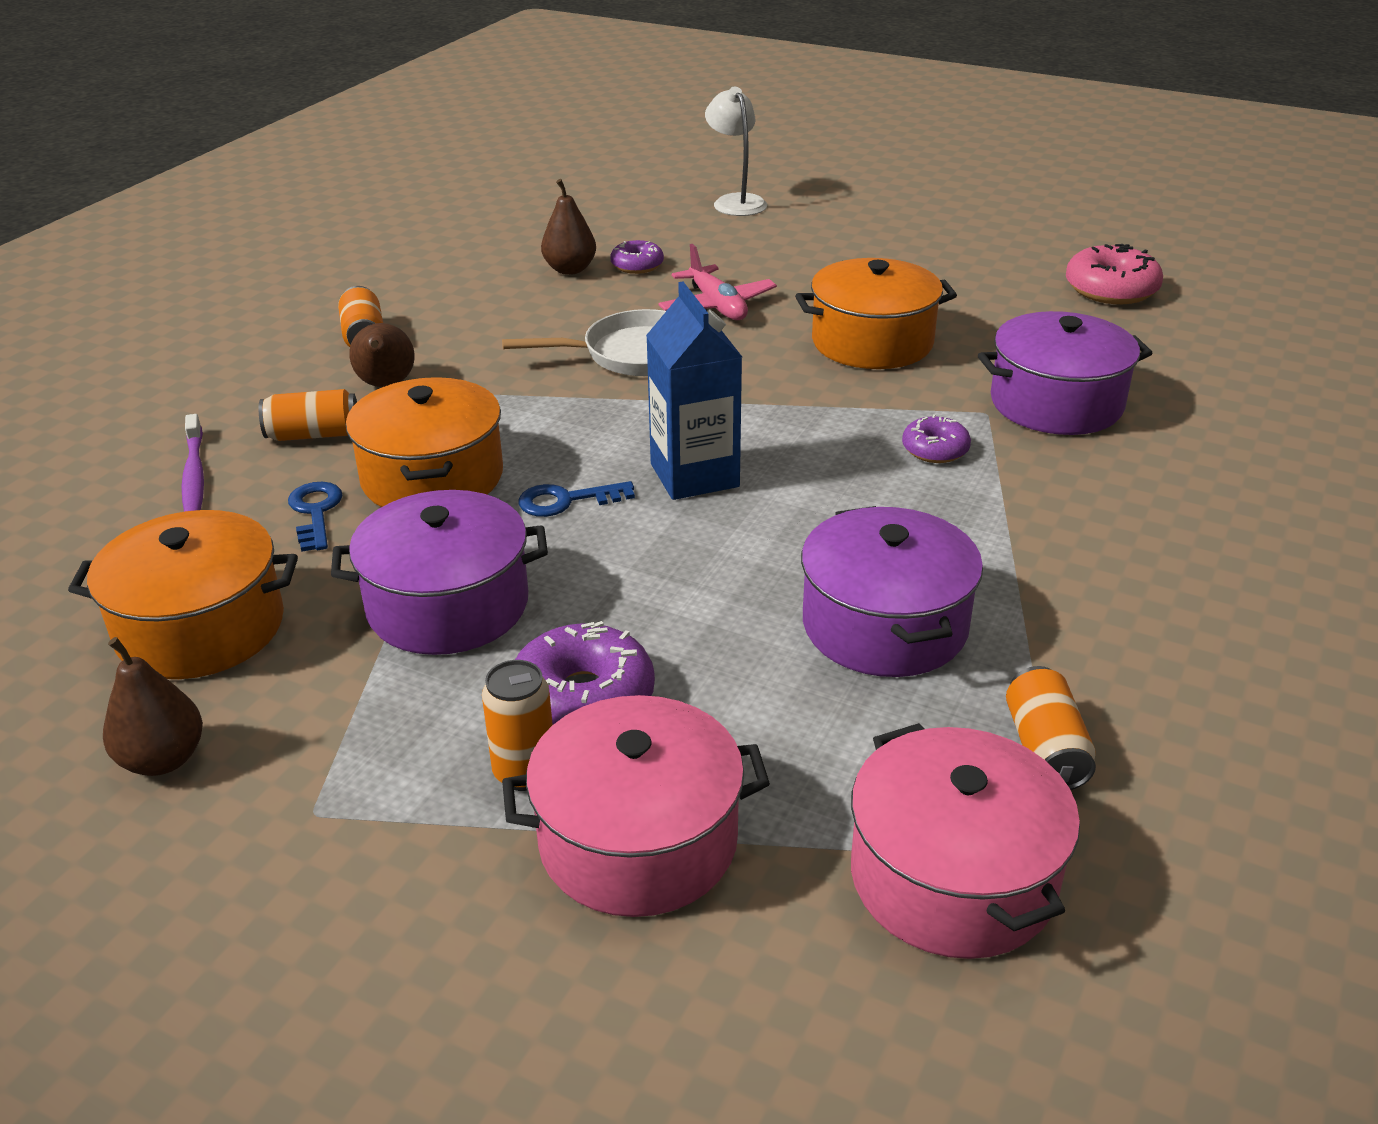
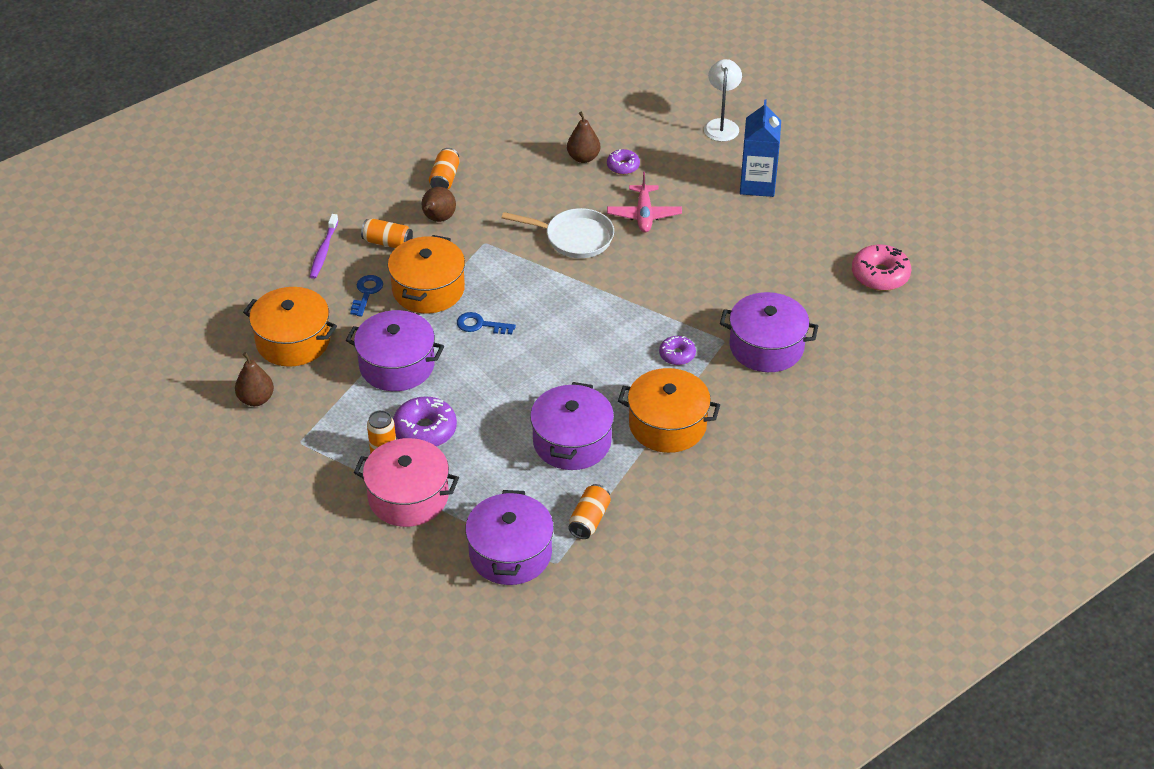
camera: 25 degrees right, 10 degrees up
blue carton [646,282,742,500] -> blue carton moved to [740,99,781,197]
orange pot [795,258,957,369] -> orange pot moved to [618,368,720,453]
pink pot [851,723,1080,959] -> purple pot [465,490,554,585]

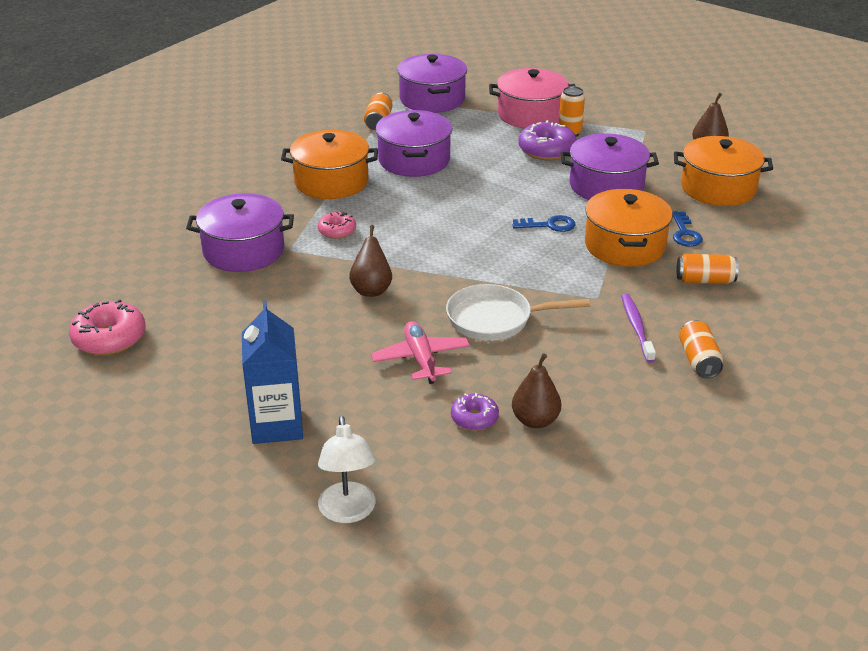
camera: 165 degrees right, 10 degrees down
purple toothbrush [310,214,339,279] -> purple toothbrush moved to [622,294,656,363]
brown pear [422,187,456,222] -> brown pear moved to [349,225,392,297]
purple donut [659,336,696,365] -> pink donut [318,212,356,239]

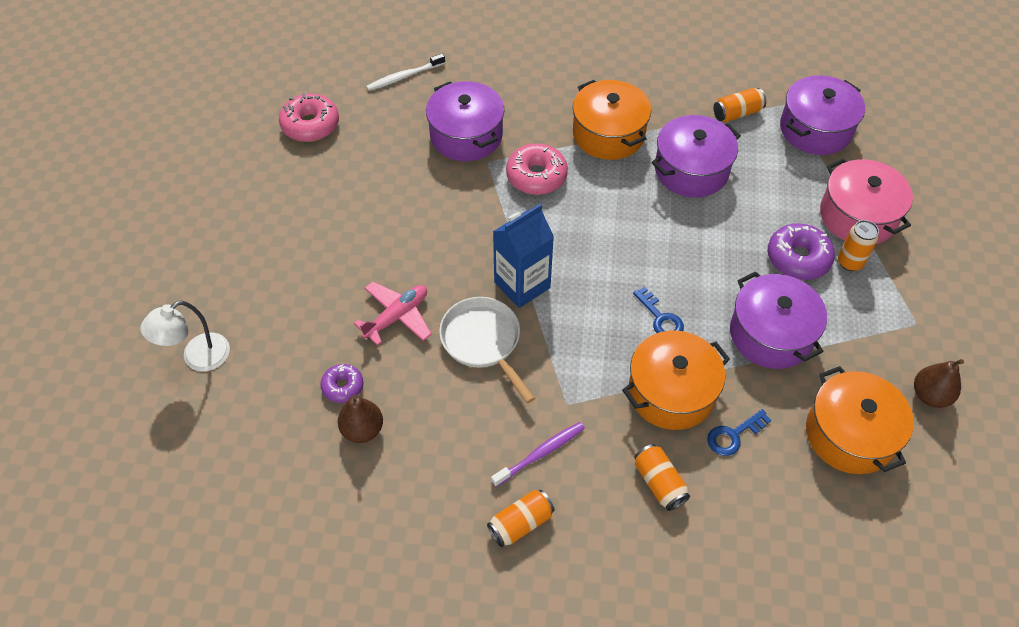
camera: 60 degrees right, 20 degrees up
blue carton [242,301,303,444] -> blue carton moved to [493,204,554,308]
pink donut [318,212,356,239] -> pink donut [506,143,568,195], size x1.68
brown pear [349,225,392,297] -> none
none -> white toothbrush [366,54,445,91]

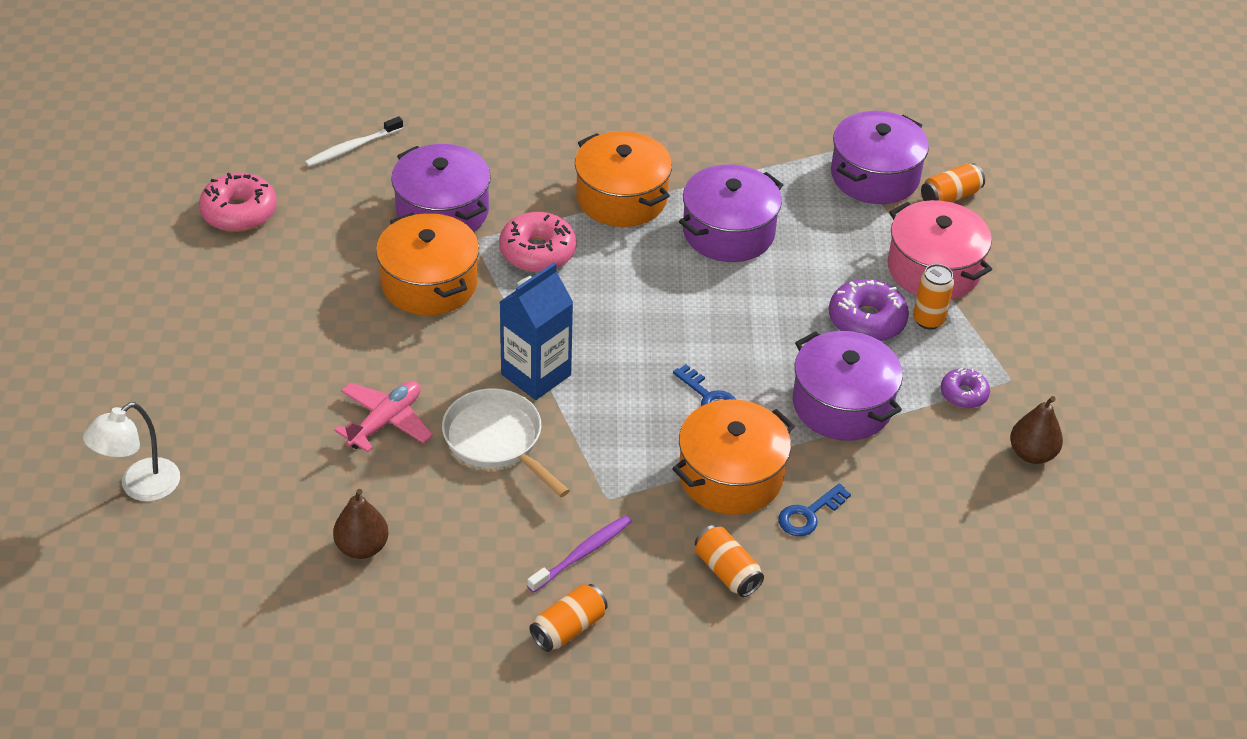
camera: 10 degrees left, 10 degrees down
purple donut [320,364,364,403] -> purple donut moved to [941,368,990,408]
orange can [714,88,766,122] -> orange can moved to [921,163,985,202]
orange pot [806,366,914,474] -> orange pot moved to [376,213,479,315]

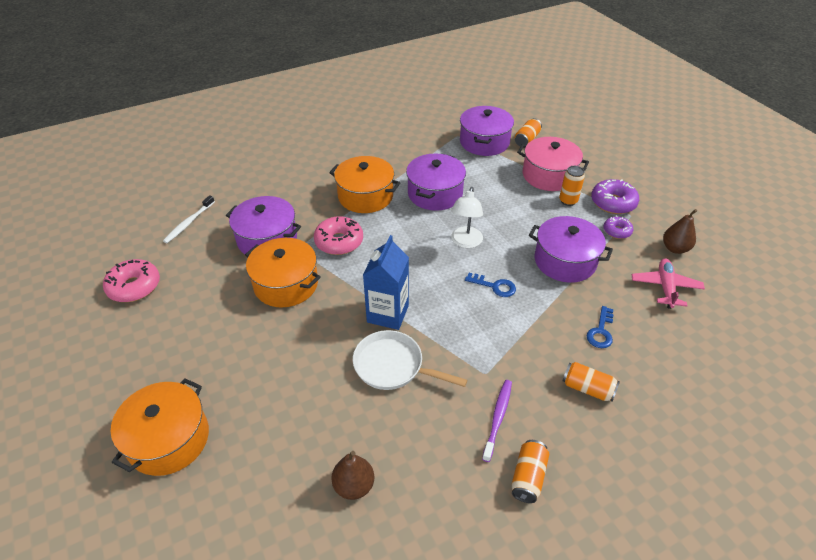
camera: 25 degrees left, 0 degrees up
white lamp [83,402,180,501] -> white lamp moved to [451,187,483,248]
pink plane [334,381,433,452] -> pink plane moved to [632,259,705,309]
orange pot [672,399,795,515] -> orange pot moved to [111,378,209,476]
purple donut [829,279,909,341] -> purple donut moved to [591,179,639,214]

